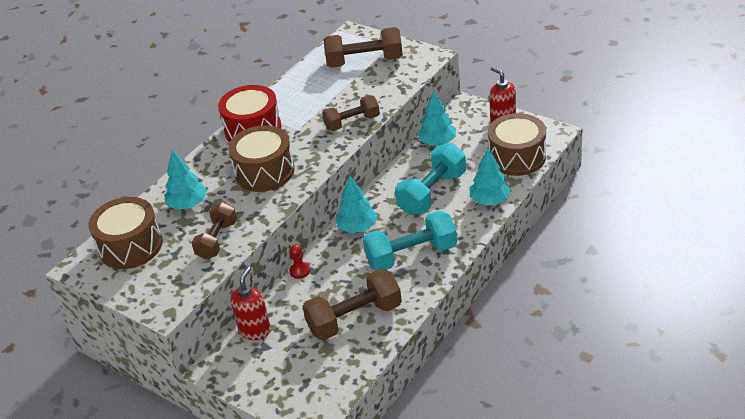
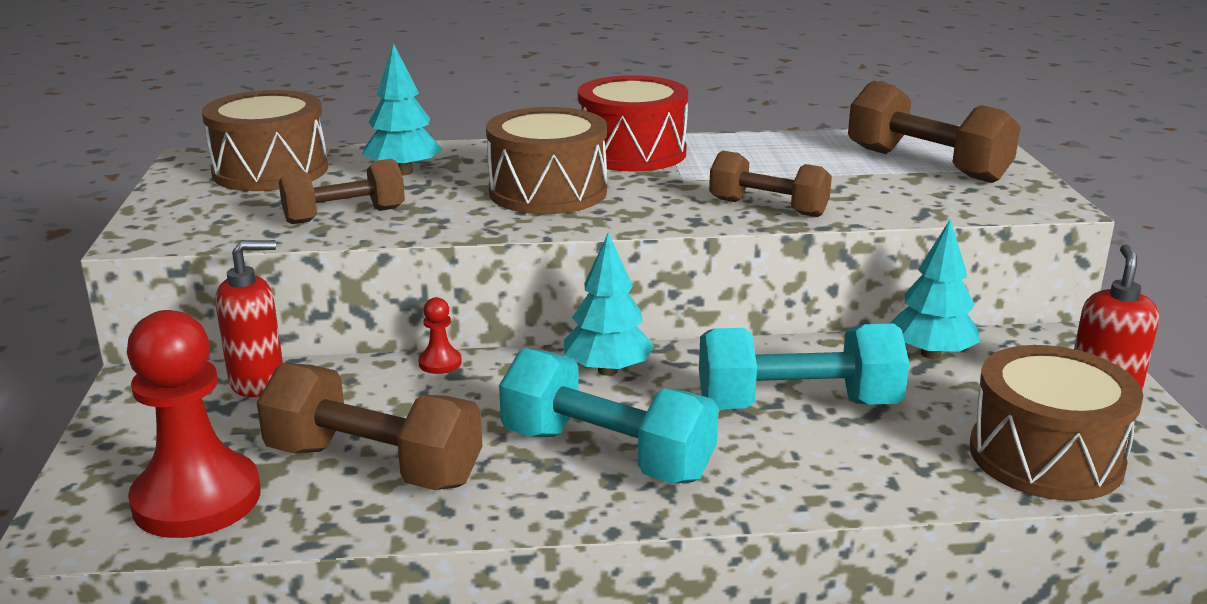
camera: 45 degrees right, 15 degrees down
turquoise tree [470,148,511,205] -> none
none -> red pawn [127,310,261,538]

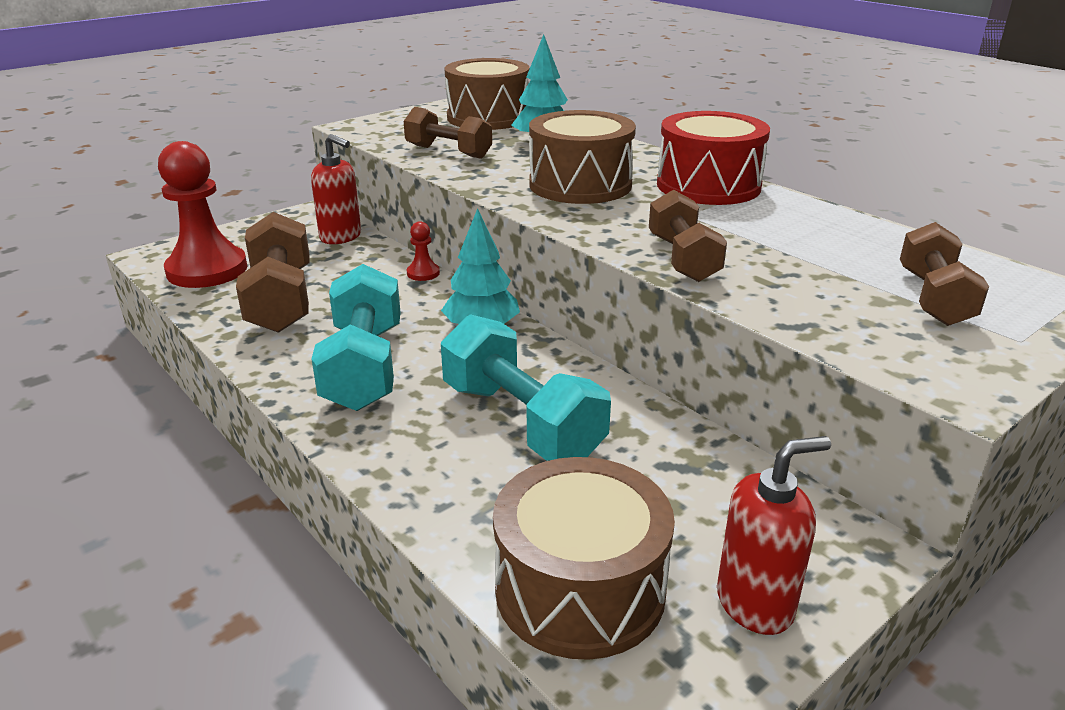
camera: 55 degrees right, 5 degrees up
brown dumbbell [848,81,1020,183] -> brown dumbbell [900,222,989,326], size x0.66
turquoise tree [890,219,980,359] -> none

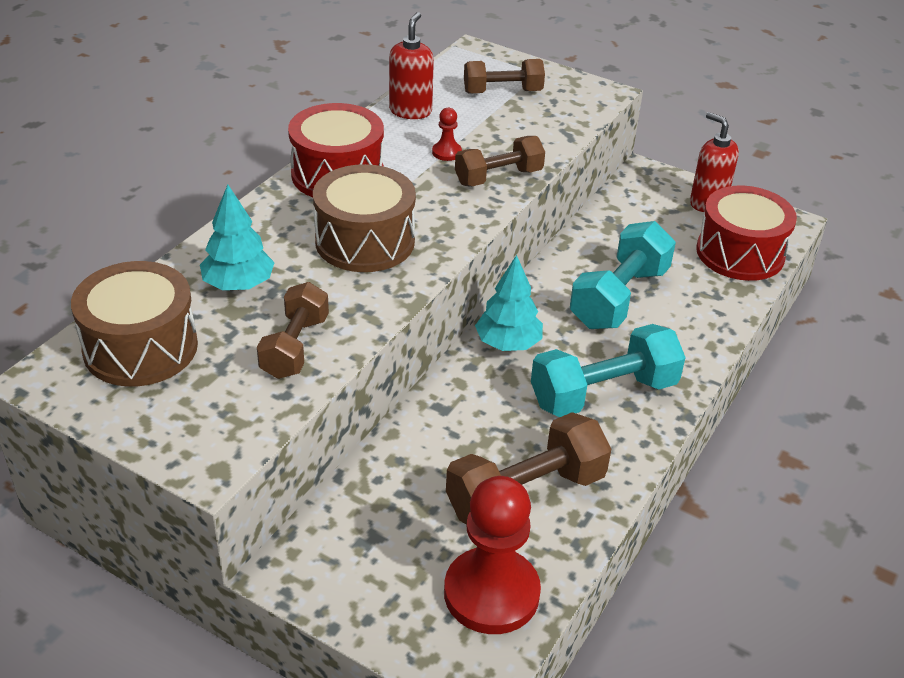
camera: 110 degrees left, 10 degrees up
red soap dispenser [311,134,361,244] -> red soap dispenser moved to [389,12,434,119]
red pawn [407,221,440,281] -> red pawn moved to [432,108,462,161]
brown drum [493,457,675,660] -> red drum [696,186,797,281]

